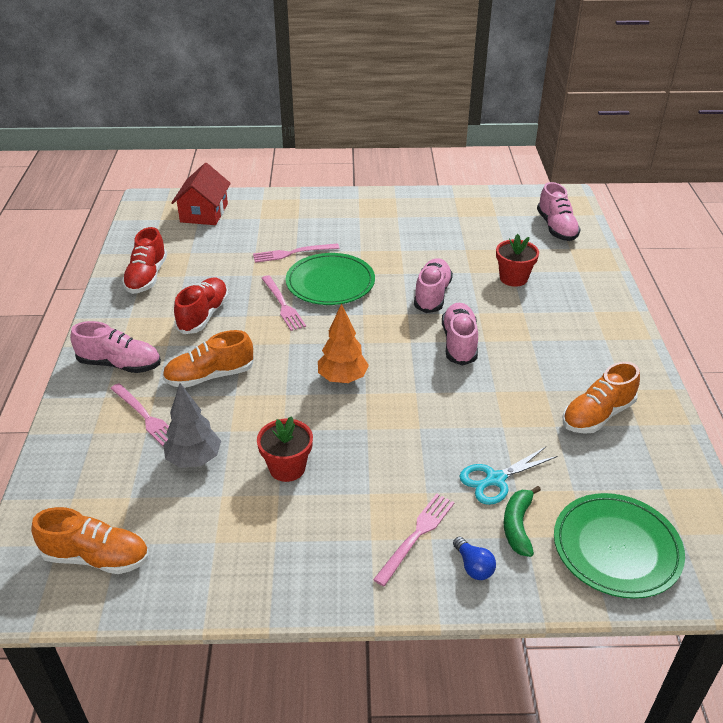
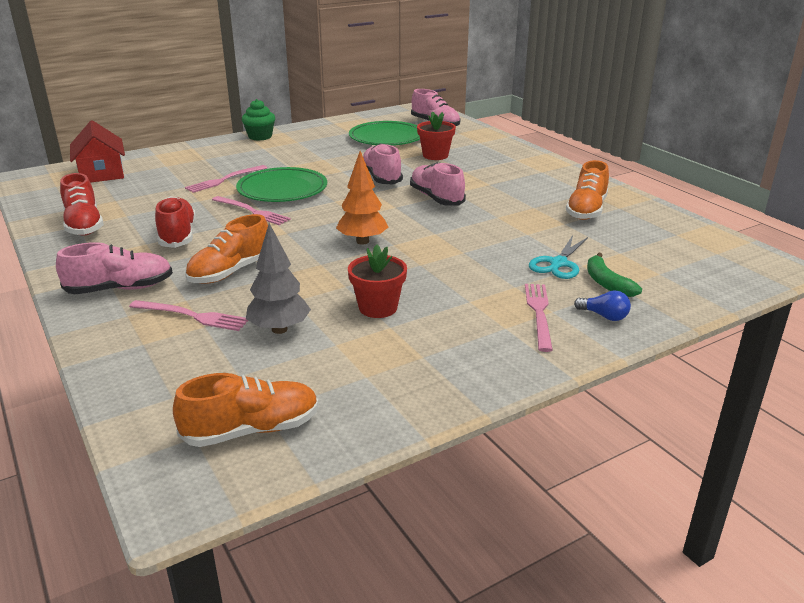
camera: 30 degrees left, 10 degrees down
green plate [554,493,685,599] -> green plate moved to [349,121,420,145]
none -> green cupcake [242,99,275,141]

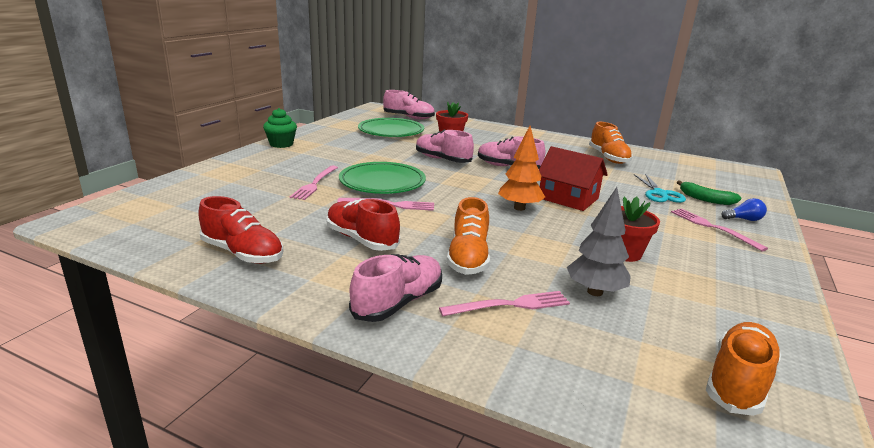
camera: 35 degrees left, 5 degrees down
red house [70,120,125,183] -> red house moved to [539,146,608,211]

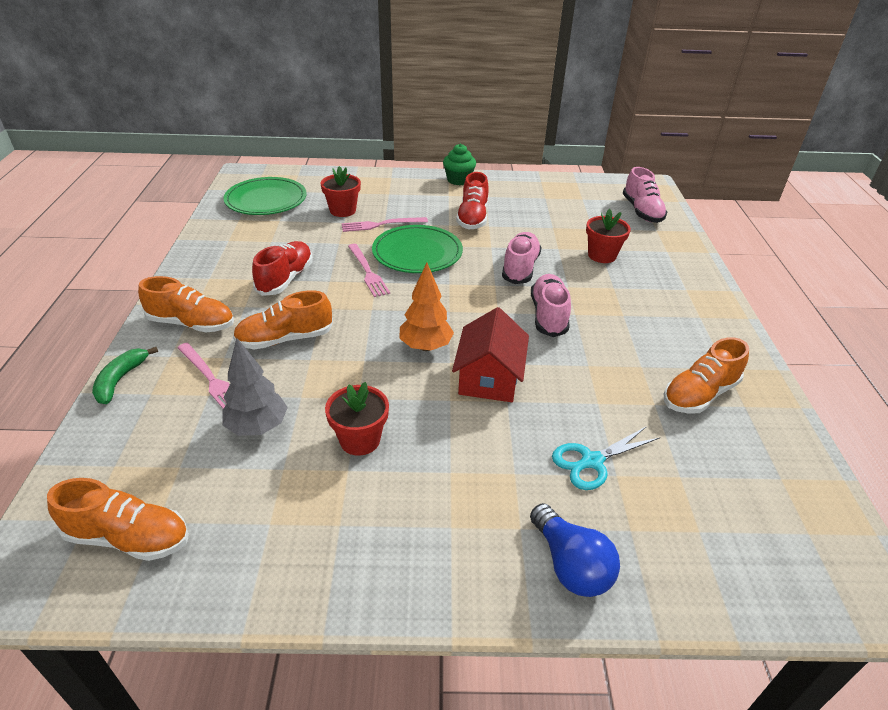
camera: 65 degrees right, 15 degrees up
red shoe [198,196,283,264] -> red shoe moved to [456,172,489,229]
pink shoe [349,254,442,322] -> orange shoe [138,276,234,332]
green plate [358,118,424,137] -> green plate moved to [223,177,307,215]
pink fork [671,209,768,251] -> none
green banana [677,180,741,205] -> green banana moved to [92,347,158,404]
blue light bulb [721,198,767,221] -> blue light bulb [530,503,620,597], size x1.69
none -> red flower pot [321,166,361,217]

